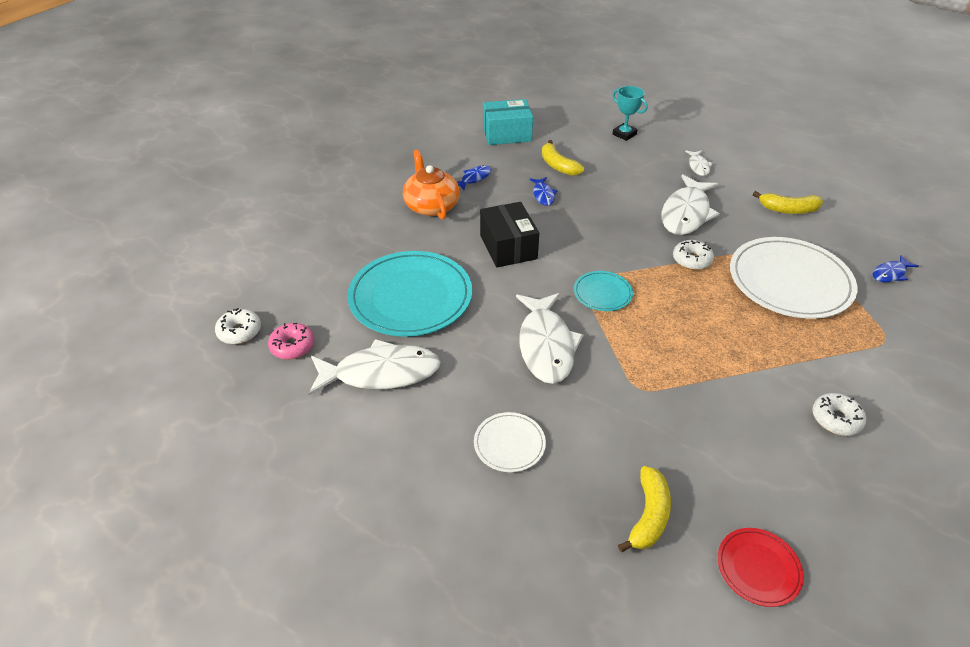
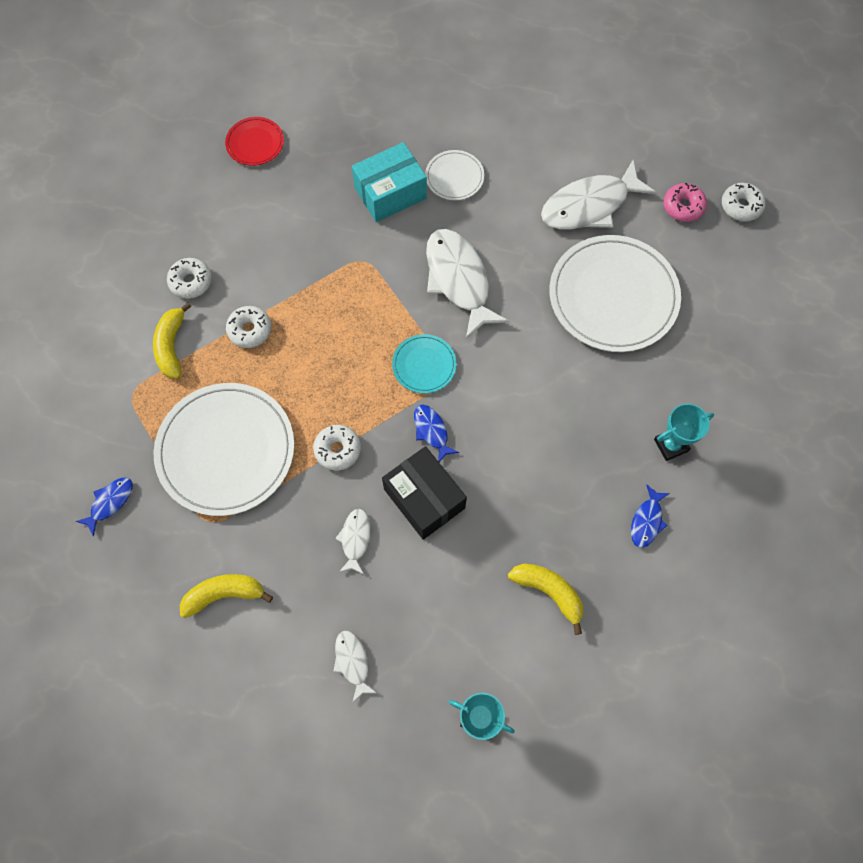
camera: 160 degrees right, 25 degrees up
turquoise plate [347,251,472,337] -> white plate [549,235,681,352]
orange teapot [403,150,460,220] -> turquoise trophy [654,404,714,461]
black box [480,202,539,267] -> black box moved to [382,446,467,540]
turquoise box [483,99,533,145] -> turquoise box moved to [352,142,427,222]
blue fish [530,177,558,206] -> blue fish moved to [414,405,459,462]
yellow banana [618,466,671,552] -> yellow banana moved to [153,302,191,379]
white fish [662,175,720,235] -> white fish [335,509,371,574], size x0.48
none -> white donut [226,306,271,348]

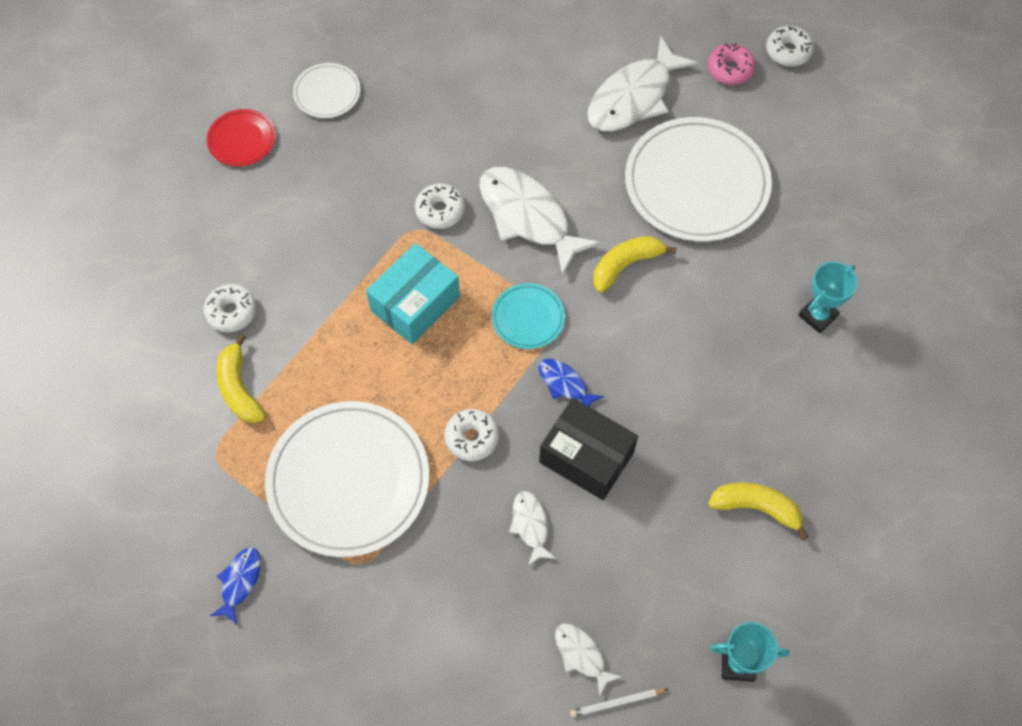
camera: 20 degrees left, 5 degrees down
yellow banana [180,574,273,618] -> yellow banana moved to [593,236,677,293]
white donut [226,306,271,348] -> white donut moved to [415,183,465,229]
turquoise box [352,142,427,222] -> turquoise box moved to [366,243,460,344]
white plate [425,150,484,200] -> white plate moved to [293,63,360,118]
blue fish [631,484,670,548] -> none
none -> white pencil [570,689,668,717]

